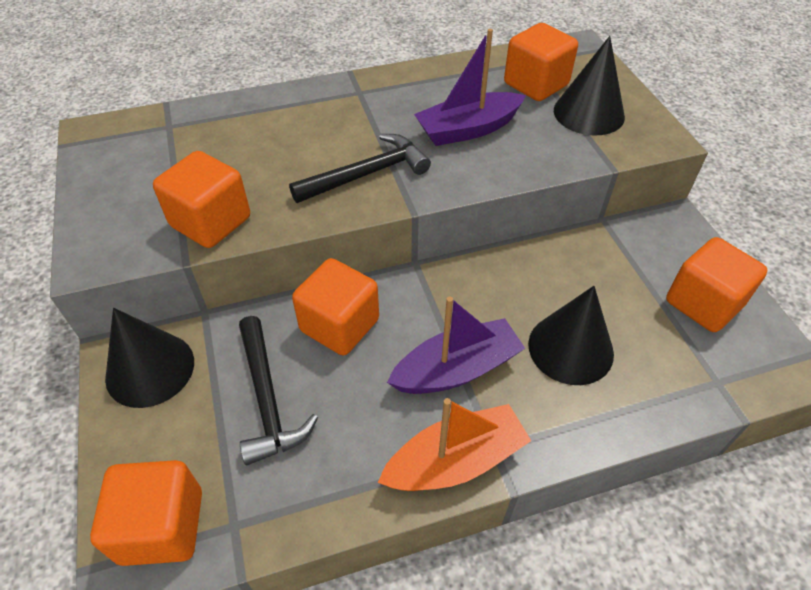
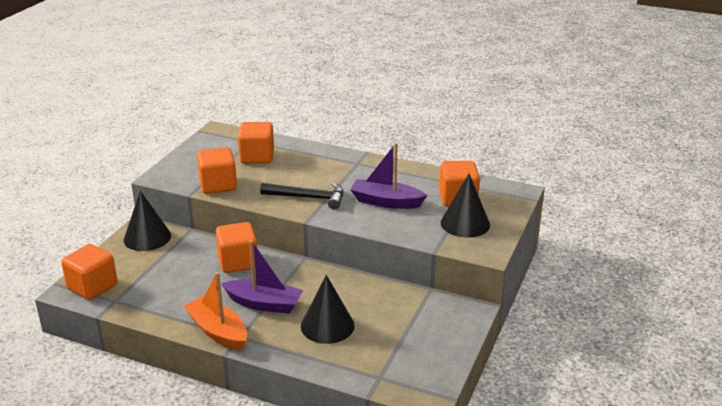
camera: 40 degrees right, 20 degrees down
black hammer [239,316,318,465] -> none
orange boat [378,398,531,491] -> orange boat turned 150 degrees counterclockwise [184,272,247,350]
orange cube [666,237,768,332] -> orange cube moved to [238,122,274,164]

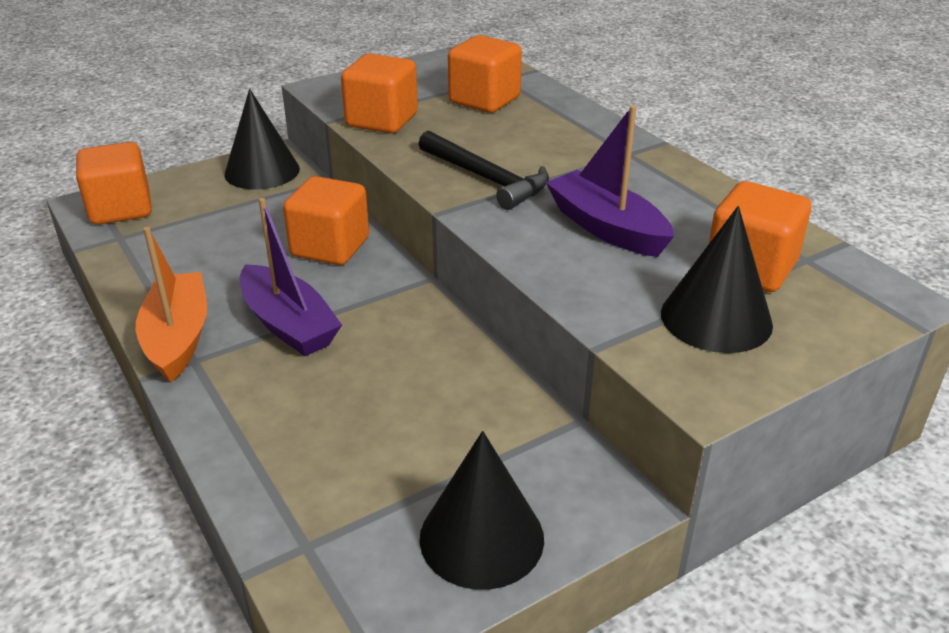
camera: 35 degrees right, 5 degrees up
black cone [301,275,355,344] -> black cone moved to [419,431,544,590]

